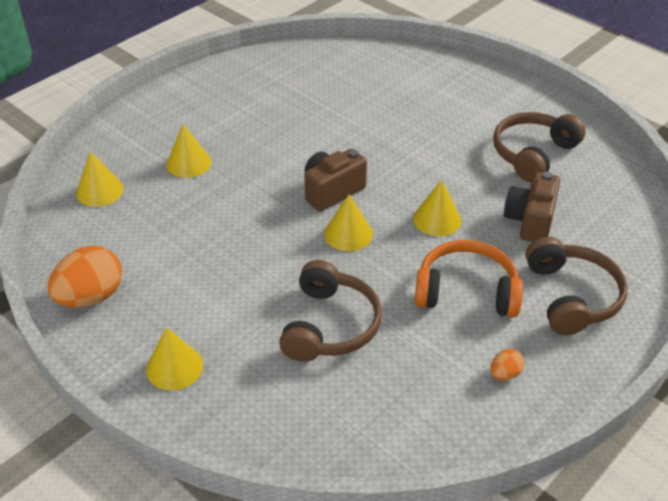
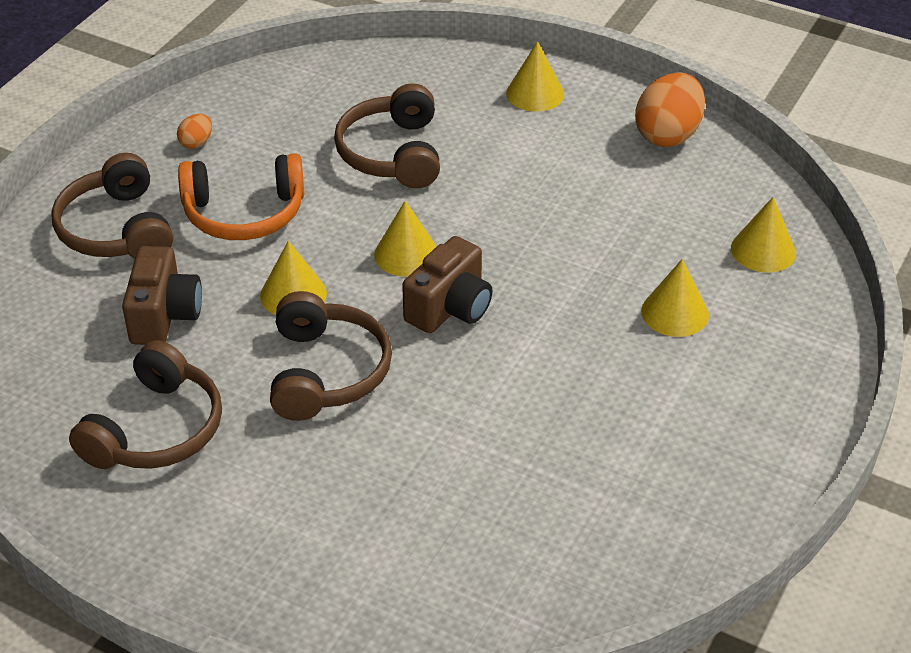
camera: 165 degrees right, 0 degrees up
none -> brown headphones [270,291,392,421]

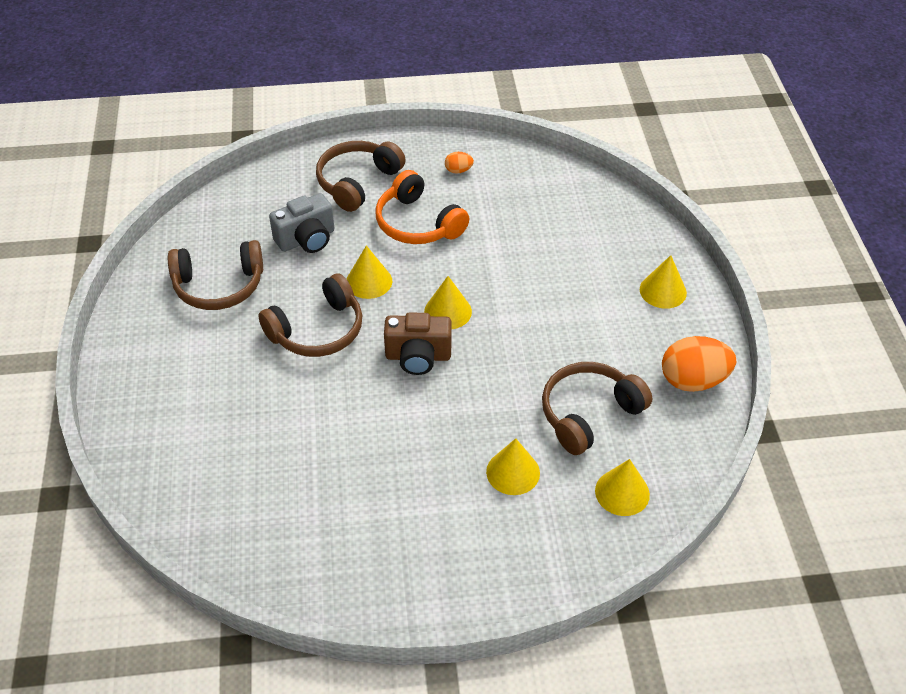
camera: 55 degrees right, 5 degrees up
brown camera [122,246,202,345] -> grey camera [269,193,335,253]
brown headphones [334,83,440,188] -> brown headphones moved to [542,362,652,455]

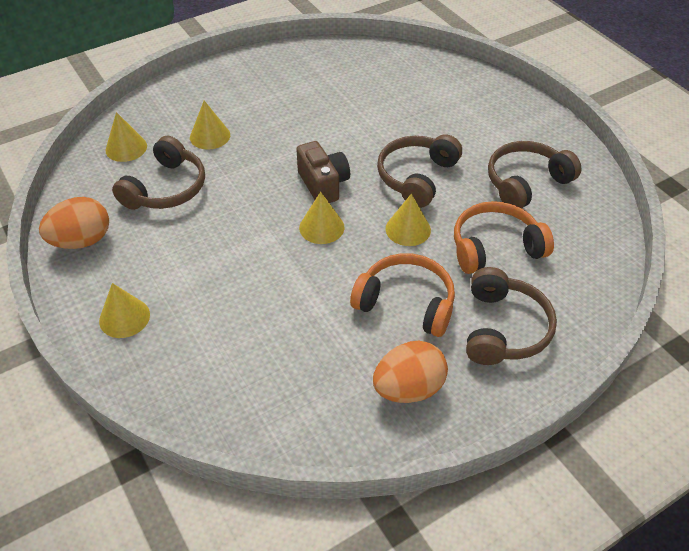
camera: 155 degrees right, 0 degrees up
grey camera [269,193,335,253] -> orange headphones [454,201,554,274]
brown camera [384,312,452,375] -> brown camera turned 90 degrees clockwise [296,141,350,203]
orange egg [445,152,474,174] -> orange egg [373,341,448,403], size x2.11

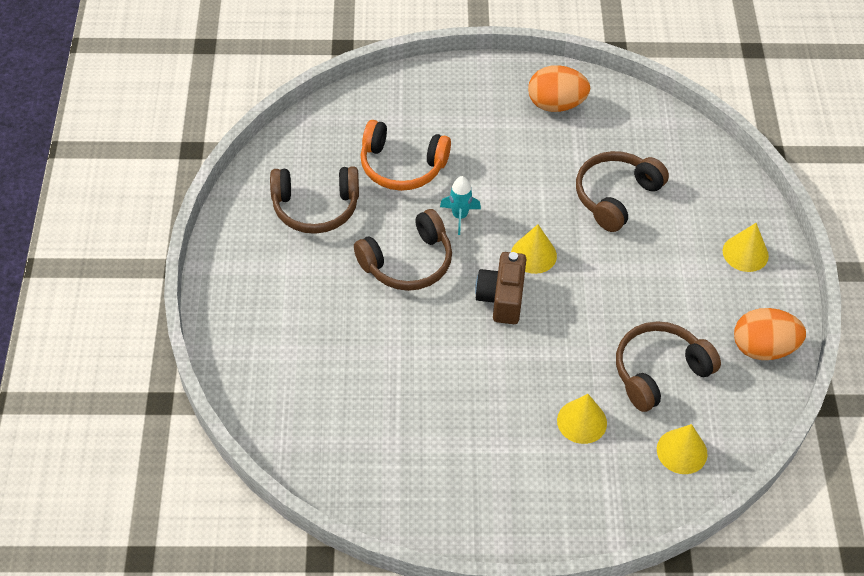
camera: 150 degrees left, 5 degrees up
orange headphones [350,253,455,337] -> none
yellow cone [385,194,431,246] -> turquoise rocket [440,176,481,235]
brown headphones [466,267,557,365] -> brown headphones moved to [576,151,669,232]

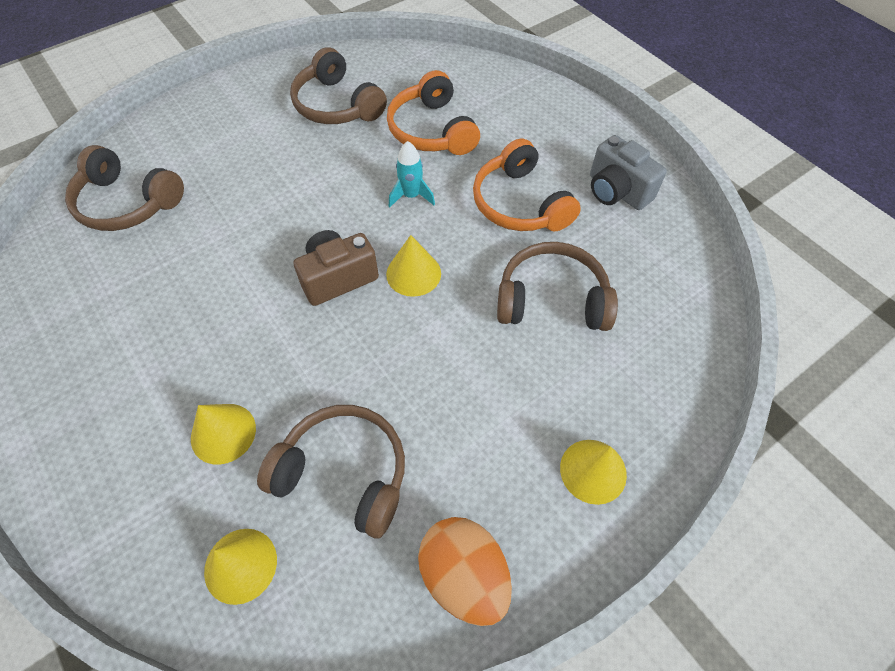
camera: 55 degrees right, 5 degrees up
brown headphones [354,209,452,291] -> brown headphones moved to [65,145,184,231]
orange egg [528,65,590,112] -> grey camera [590,135,667,210]
none -> orange headphones [473,139,581,231]

